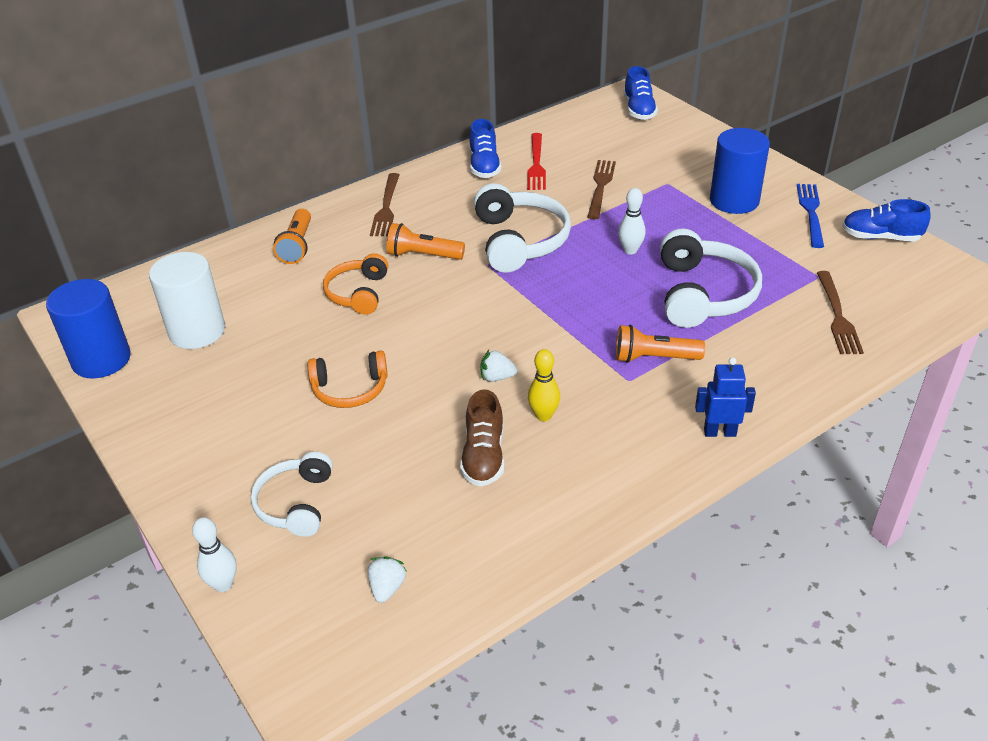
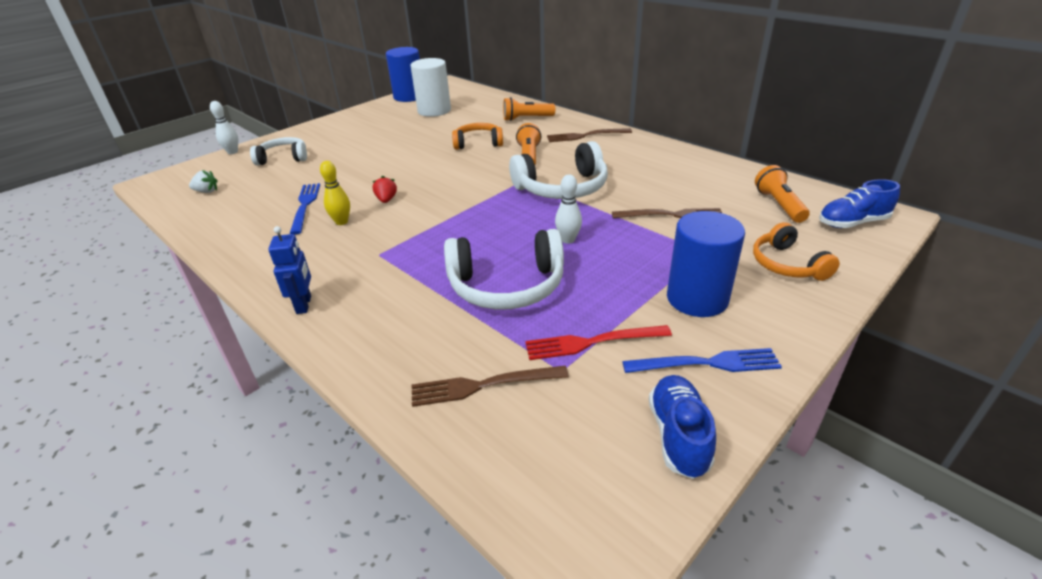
camera: 80 degrees right, 5 degrees down
orange headphones [308,351,388,408] -> orange headphones moved to [753,222,840,281]
brown shoe [460,389,504,487] -> blue fork [290,183,320,235]
blue shoe [469,119,502,178] -> none
white strawberry [480,350,518,382] -> red strawberry [373,176,397,203]
red fork [527,133,546,190] -> red fork moved to [525,325,672,360]
orange flashlight [616,325,705,363] -> orange flashlight moved to [755,165,810,223]

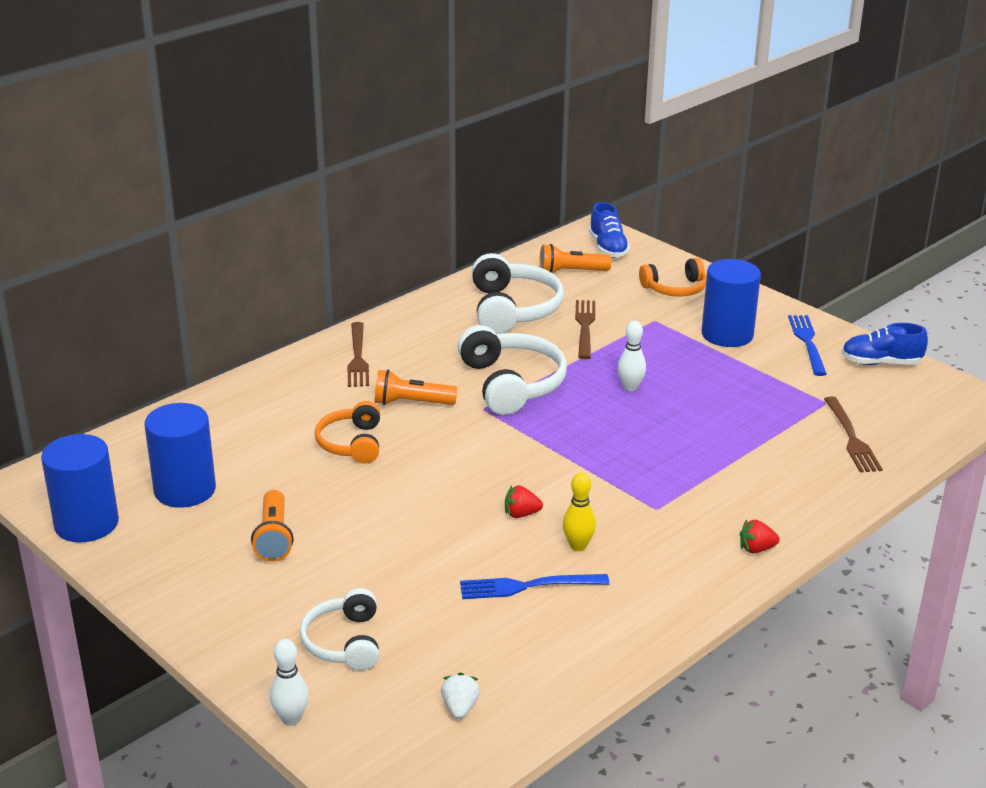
camera: 90 degrees left, 5 degrees down
blue robot [268,226,311,314] -> red strawberry [740,519,780,553]
white cylinder [410,58,451,117] -> blue cylinder [145,403,216,508]
white headphones [444,229,564,310] -> white headphones moved to [472,253,564,334]
orange flashlight [503,97,555,121] -> orange flashlight moved to [251,490,294,562]
red fork [525,325,672,360] -> none

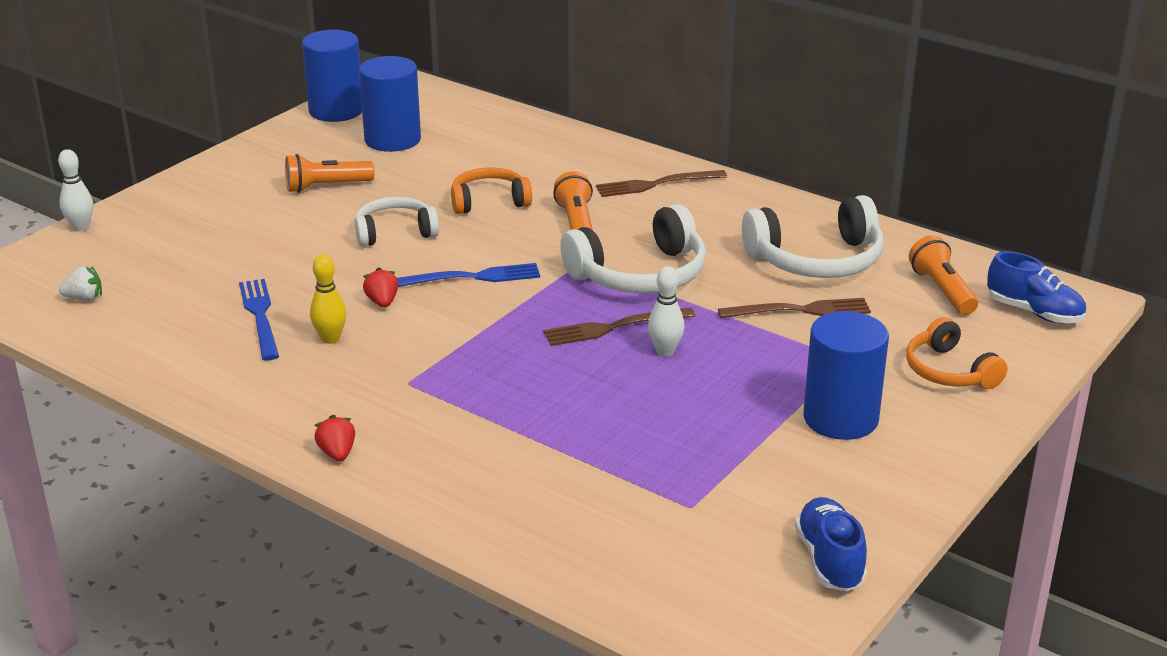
camera: 80 degrees right, 0 degrees up
white headphones [300,588,379,671] -> white headphones moved to [355,197,439,247]
blue shoe [589,202,630,258] -> blue shoe turned 120 degrees counterclockwise [987,251,1086,324]
blue fork [788,315,827,376] -> blue fork moved to [397,263,540,287]
brown fork [824,396,883,473] -> brown fork moved to [543,307,695,346]

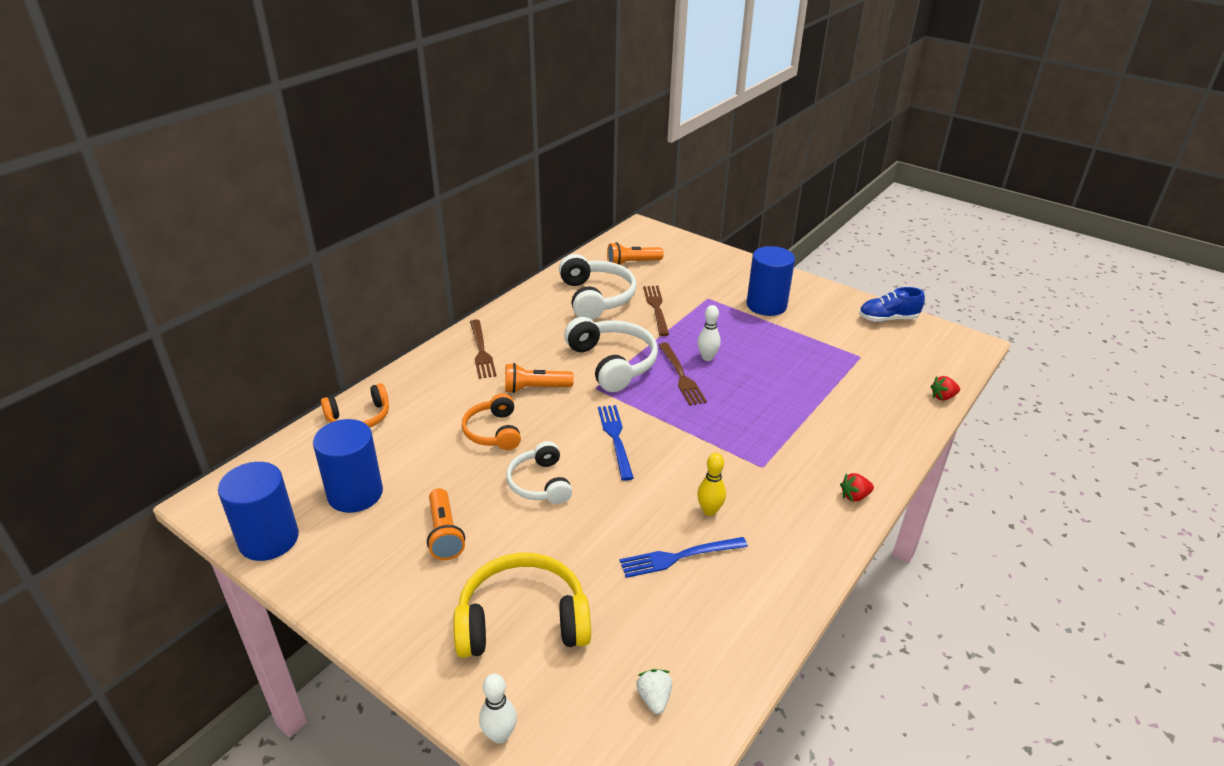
camera: 90 degrees left, 5 degrees up
red strawberry [363,267,398,307] -> red strawberry moved to [930,376,960,401]
orange headphones [906,317,1008,389] -> orange headphones moved to [321,383,389,428]
blue shoe [987,251,1086,324] -> none
none -> yellow headphones [453,553,591,658]

